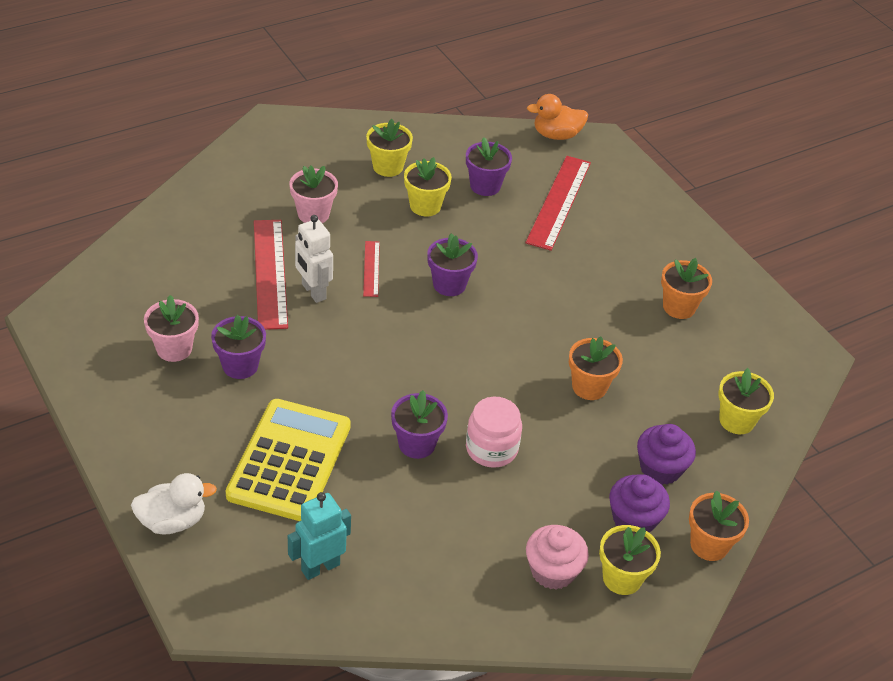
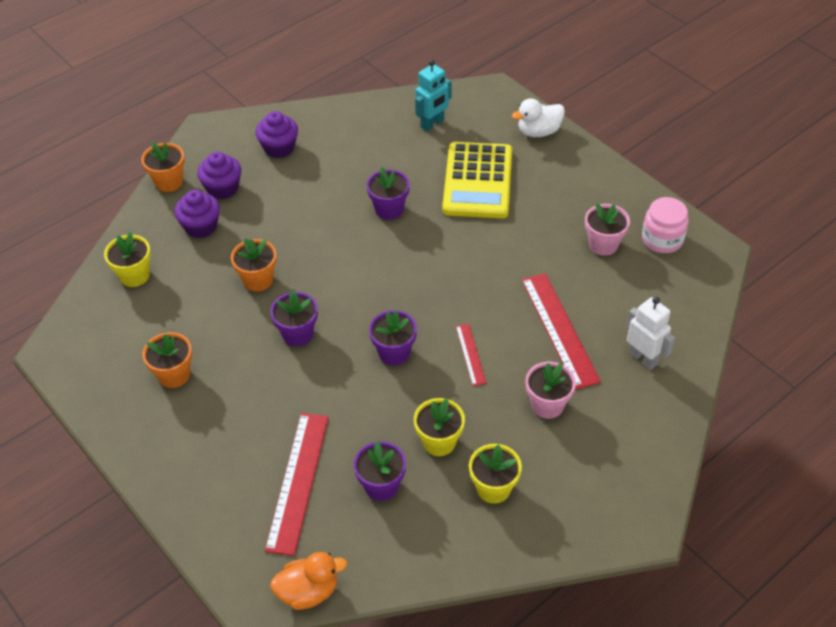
camera: 175 degrees right, 5 degrees up
purple flower pot [211,315,266,379] -> purple flower pot moved to [270,290,318,346]
white robot [295,215,333,303] -> white robot moved to [627,297,675,370]
pink jar [466,397,522,468] -> pink jar moved to [642,197,688,253]
pink cupcake [526,525,589,590] -> purple cupcake [255,111,298,158]
yellow flower pot [599,525,661,595] -> none

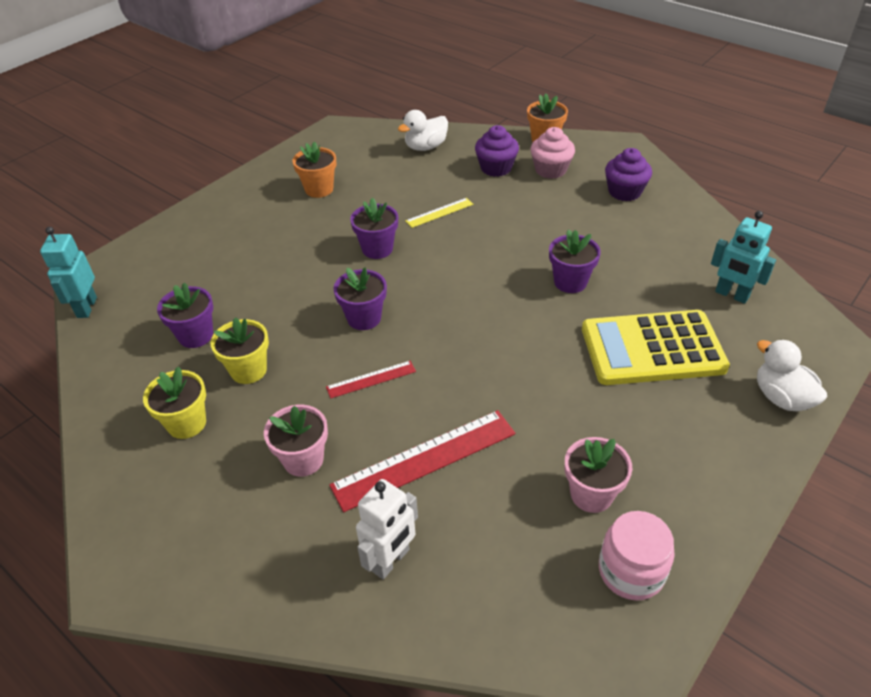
camera: 80 degrees right, 5 degrees down
yellow flower pot [104,232,151,287] -> white duck [398,110,448,151]
purple cupcake [197,152,241,199] -> pink cupcake [530,127,575,179]
orange flower pot [231,238,277,292] -> yellow ruler [405,198,473,228]
red ruler [265,413,329,556] -> none
orange duck [270,552,347,610] -> turquoise robot [40,227,97,318]

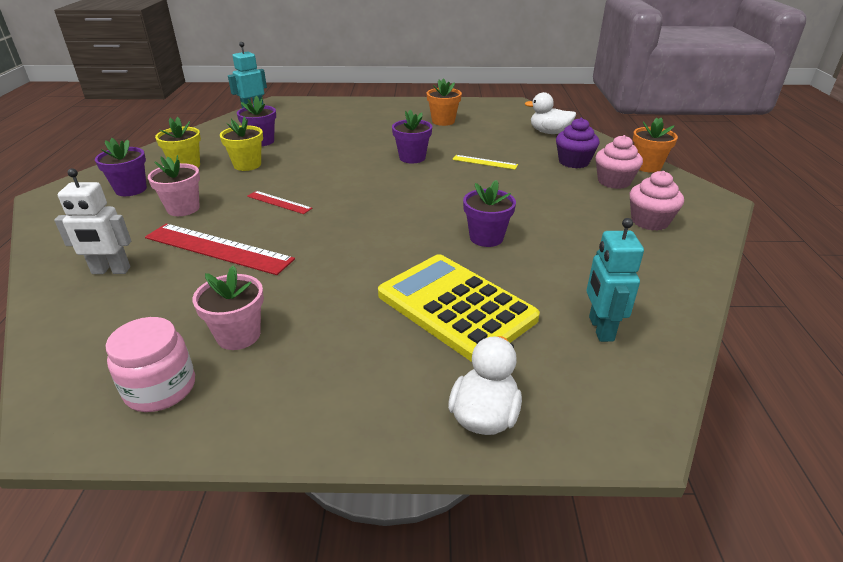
camera: 50 degrees right, 10 degrees down
purple flower pot [334,267,387,330] -> purple flower pot moved to [95,138,147,196]
purple cupcake [605,148,652,201] -> pink cupcake [630,171,684,231]

